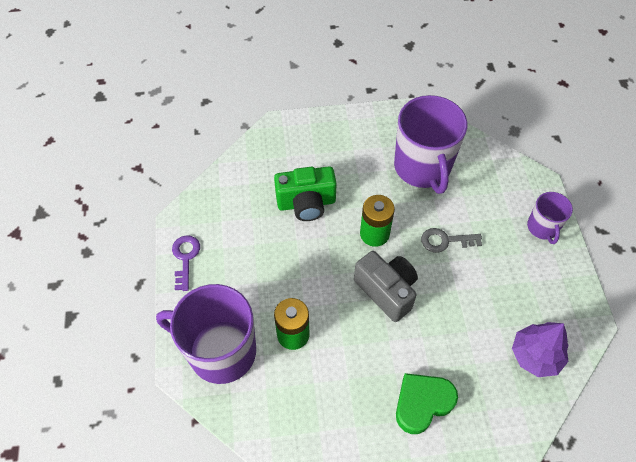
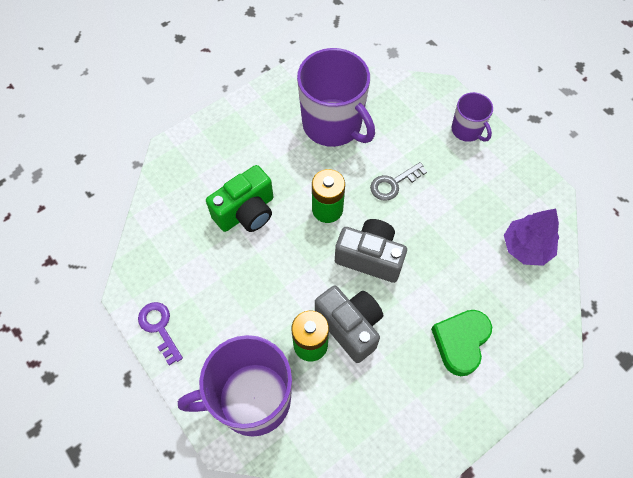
camera: 30 degrees left, 5 degrees up
none -> grey camera [315,285,383,363]

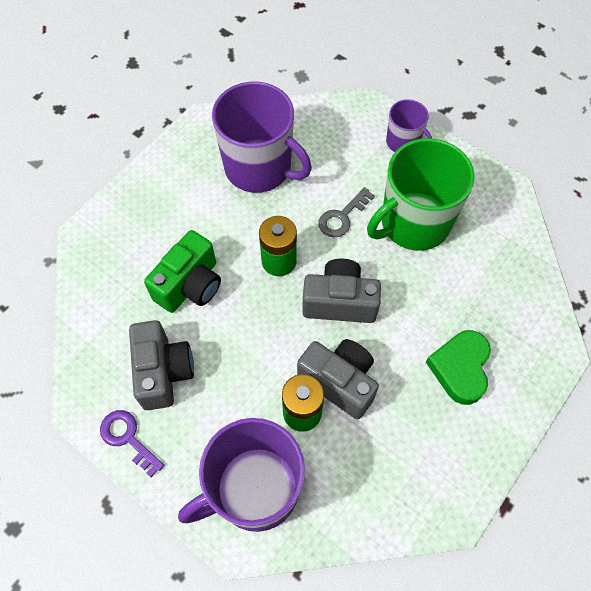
camera: 15 degrees left, 0 degrees up
purple tree [504,209,559,266] -> none
none -> grey camera [129,320,194,410]
none -> green mug [367,138,475,251]

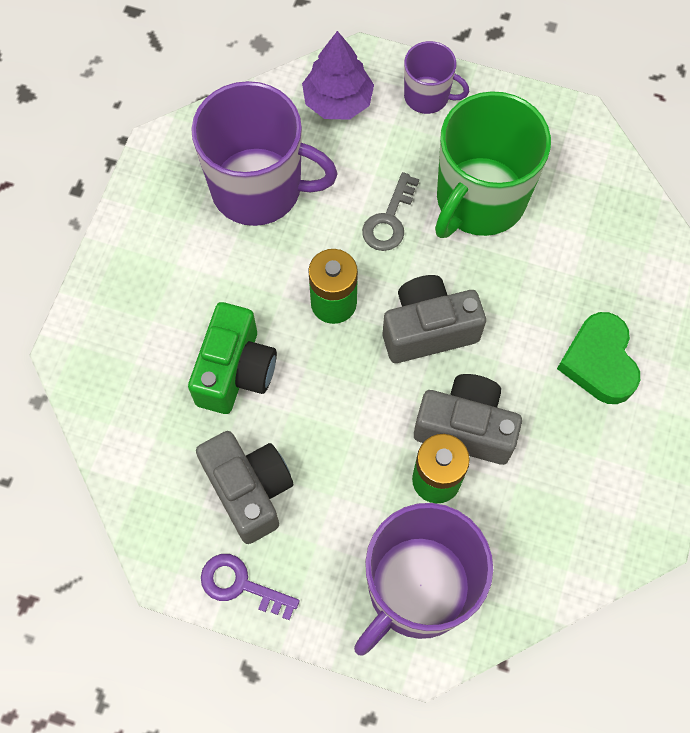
camera: 20 degrees left, 5 degrees up
none -> purple tree [302,31,374,120]

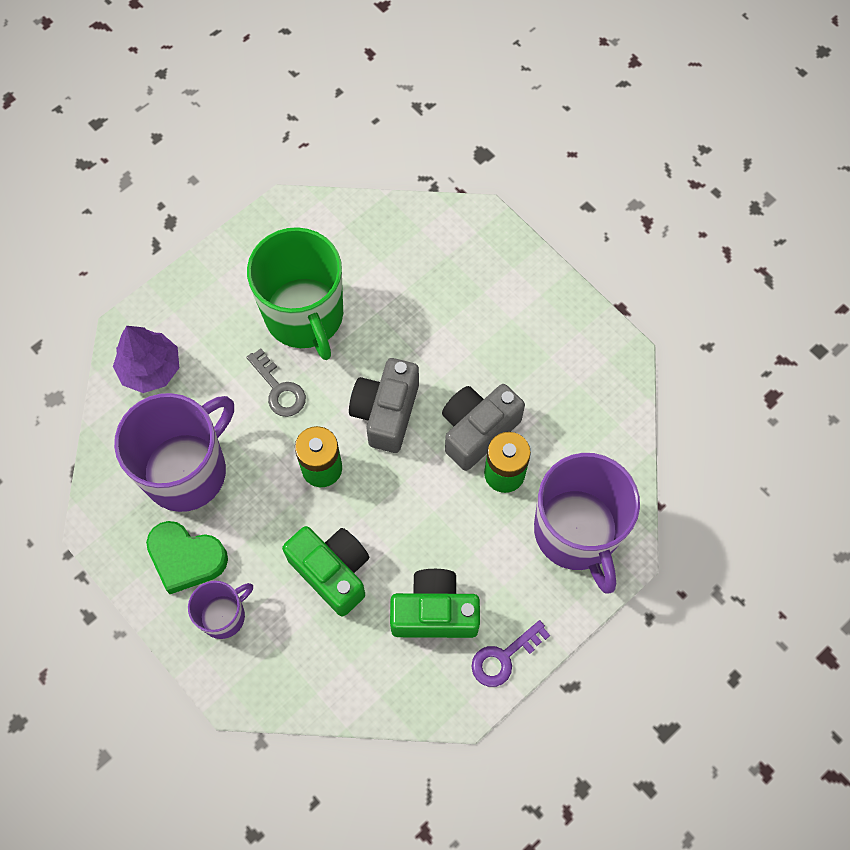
camera: 60 degrees left, 0 degrees up
grey camera [196,431,294,544] -> green camera [390,569,480,638]
purple mug [404,41,469,114] -> purple mug moved to [188,581,253,639]
green heart [557,312,640,404] -> green heart moved to [146,521,228,594]

